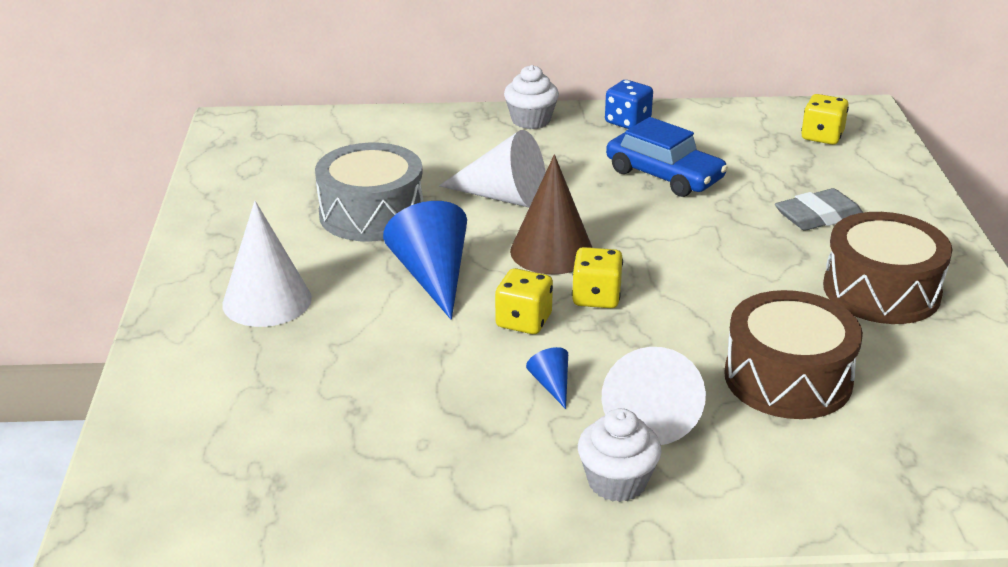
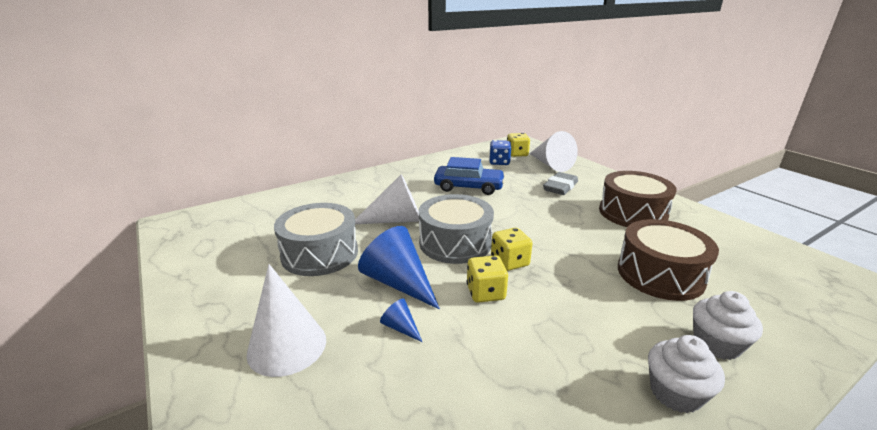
camera: 30 degrees left, 5 degrees down
white cupcake [504,65,559,129] -> white cupcake moved to [693,291,763,360]
brown cone [510,155,592,274] -> grey drum [419,194,494,264]
blue cone [526,347,568,409] -> blue cone moved to [380,298,422,342]
white cone [601,347,706,445] -> white cone moved to [529,131,578,172]
blue dice [605,80,653,129] -> blue dice moved to [489,140,511,165]

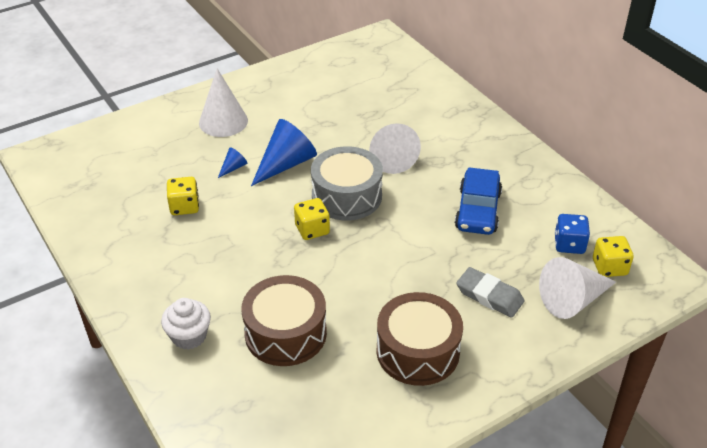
camera: 90 degrees right, 15 degrees up
grey drum [274,203,358,276] -> none
yellow dice [467,255,508,303] -> yellow dice moved to [167,177,199,215]
white cupcake [648,335,725,413] -> none

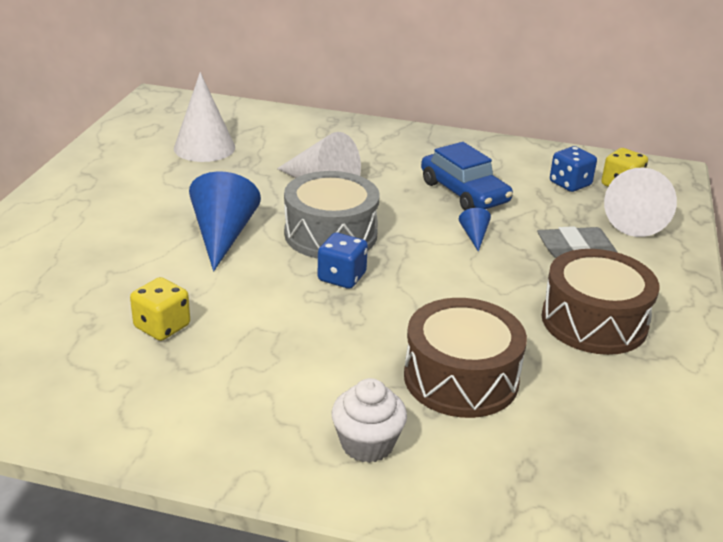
camera: 45 degrees left, 10 degrees down
white cone [199,68,248,137] -> white cone moved to [174,72,235,162]
blue cone [218,147,247,178] -> blue cone moved to [459,208,491,252]
yellow dice [294,198,330,240] -> blue dice [317,233,368,289]

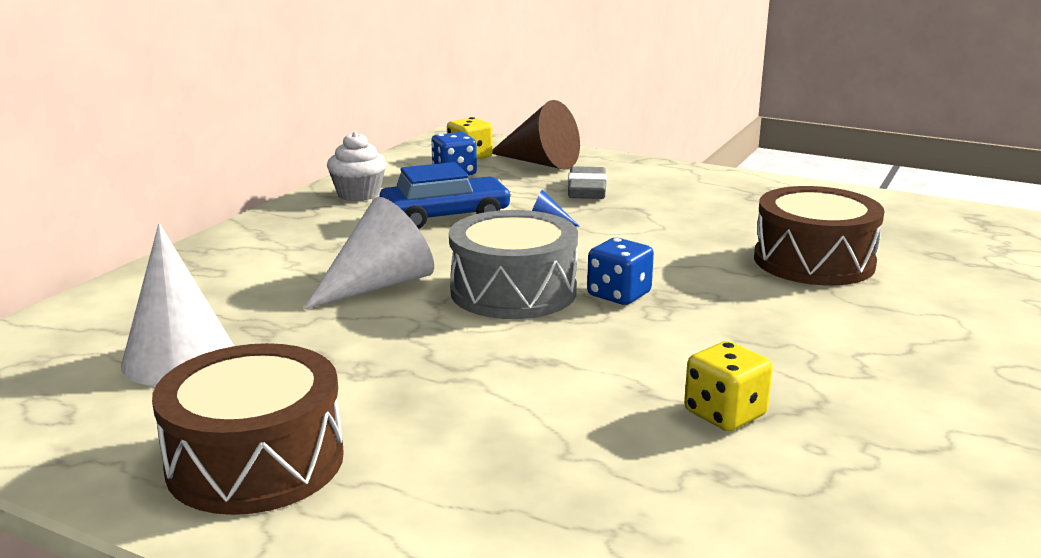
camera: 75 degrees left, 10 degrees down
blue cone [189,171,261,271] -> none
white cupcake [331,378,407,463] -> white cupcake moved to [327,132,386,201]
brown drum [542,249,659,355] -> brown drum moved to [152,343,344,515]
white cone [604,168,677,237] -> brown cone [492,100,580,170]

